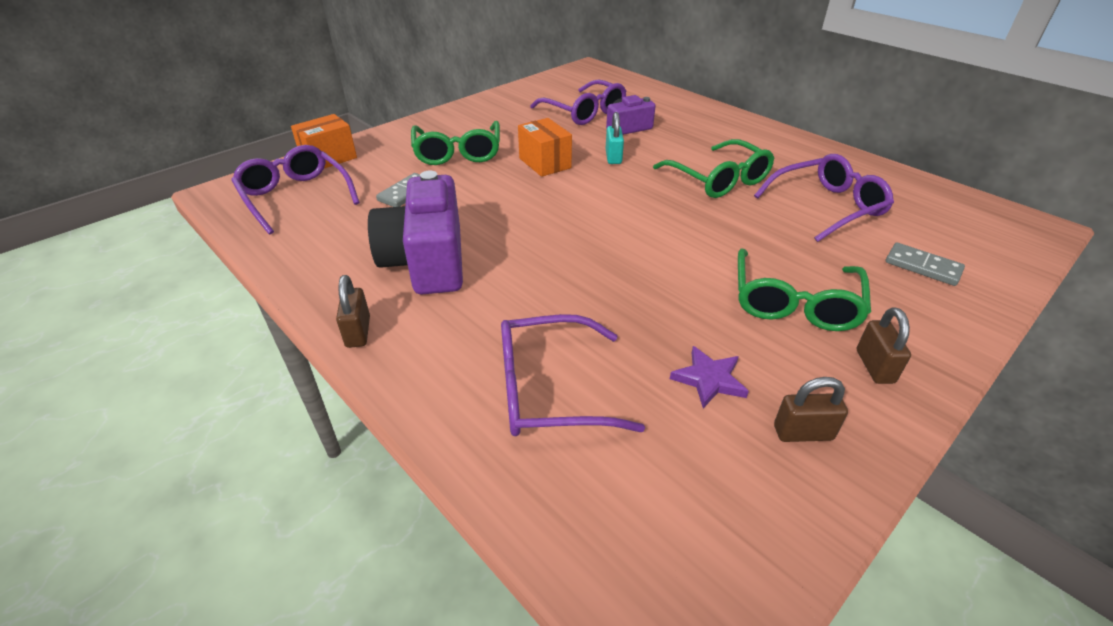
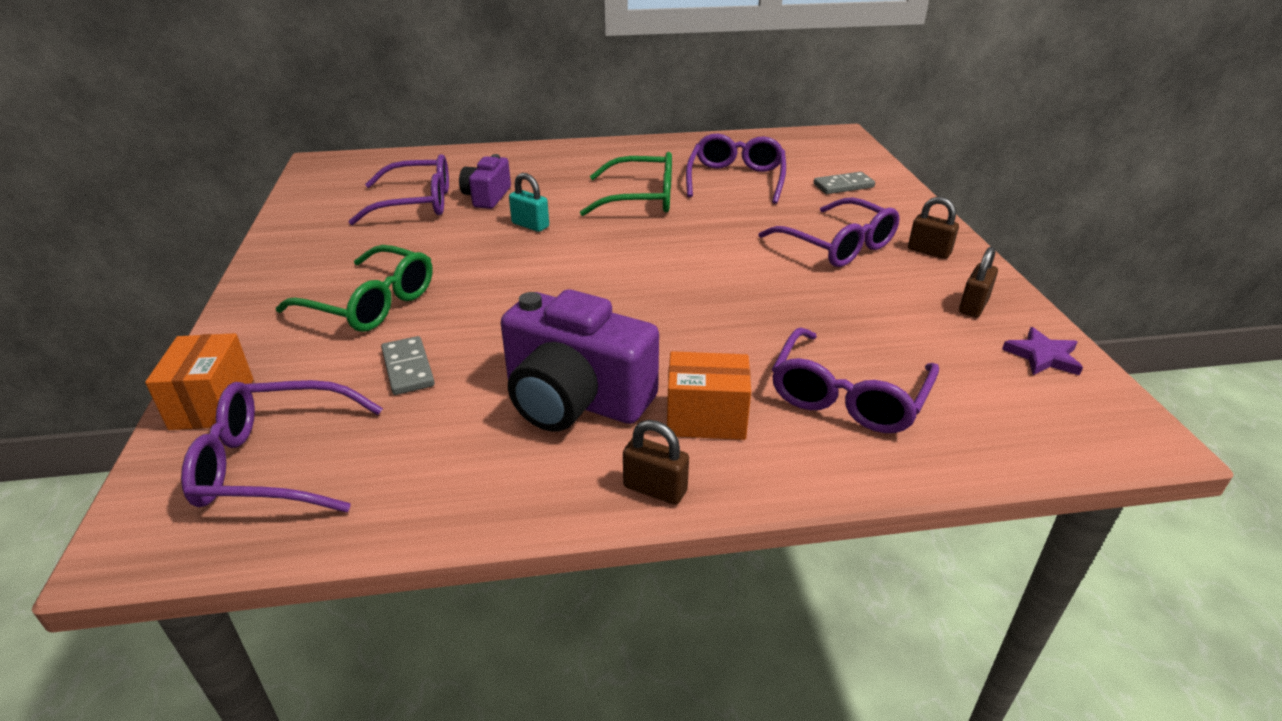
camera: 55 degrees left, 5 degrees down
orange box [518,118,572,177] -> orange box moved to [667,351,751,440]
purple star [670,346,749,408] -> purple star moved to [1002,327,1083,376]
green glasses [738,248,871,331] -> purple glasses [758,198,900,267]

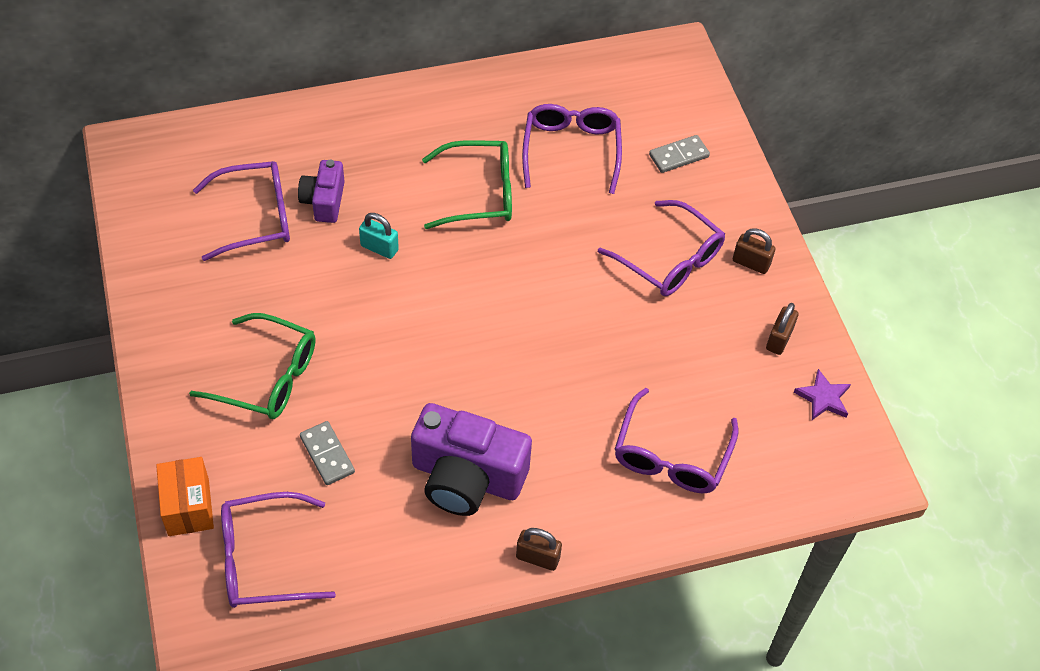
camera: 10 degrees left, 20 degrees up
orange box [667,351,751,440] -> none

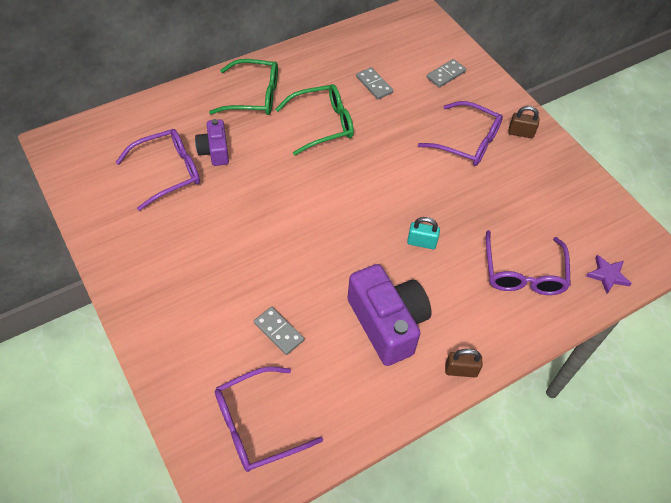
camera: 15 degrees left, 0 degrees up
orange box [156,457,214,536] -> none
green glasses [189,313,316,419] -> green glasses moved to [209,59,278,115]
turquoise padlock [359,213,399,259] -> turquoise padlock moved to [407,217,440,249]
purple camera [411,403,532,516] -> purple camera turned 120 degrees counterclockwise [347,264,432,366]
purple glasses [522,104,622,194] -> grey domino [356,67,393,99]
brown padlock [766,303,798,355] -> none
purple star [794,369,851,420] -> purple star moved to [586,255,632,294]

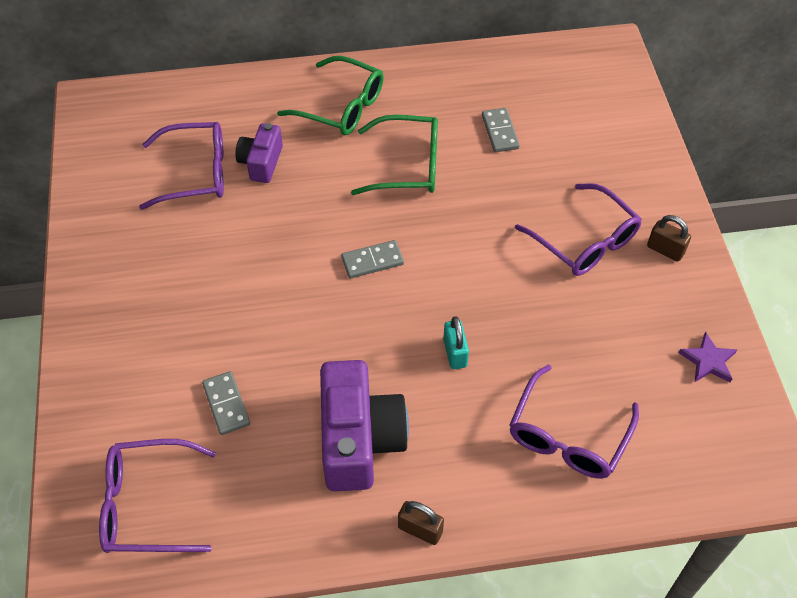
camera: 25 degrees right, 0 degrees up
turquoise padlock [407,217,440,249] -> turquoise padlock turned 45 degrees clockwise [443,316,469,369]
grey domino [427,59,466,88] -> grey domino moved to [341,240,404,278]
purple star [586,255,632,294] -> purple star moved to [679,332,738,383]

